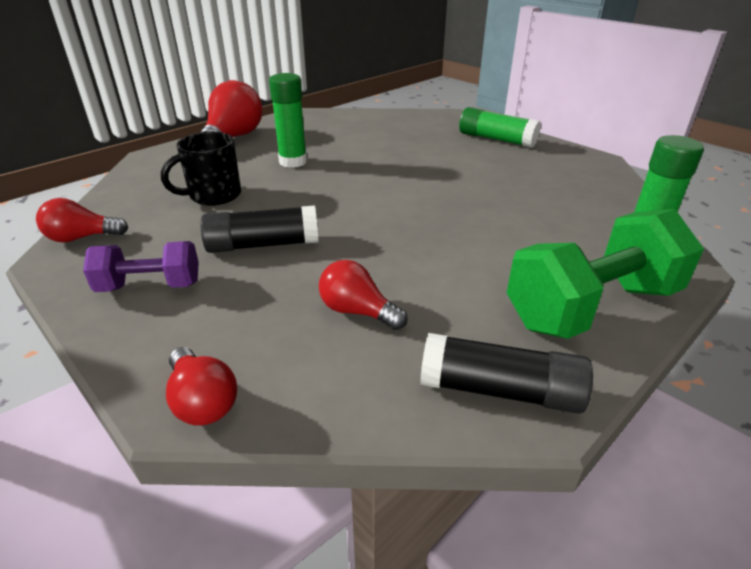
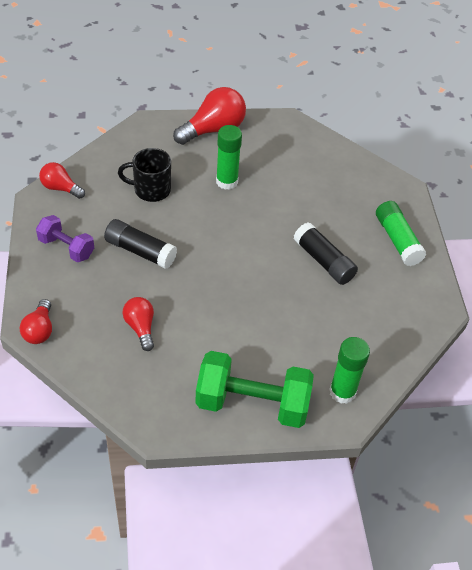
camera: 35 degrees right, 15 degrees up
black glue stick [420,333,593,414] -> black glue stick moved to [293,223,358,285]

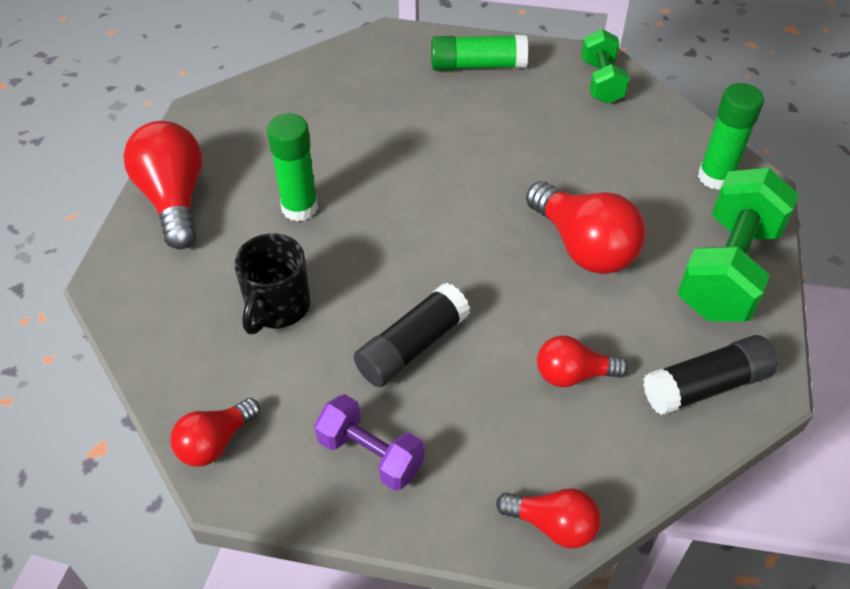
camera: 70 degrees left, 0 degrees up
purple dumbbell [36,215,94,262] -> purple dumbbell turned 75 degrees clockwise [314,394,425,491]
black glue stick [293,223,358,285] -> black glue stick moved to [643,335,778,415]
none -> red light bulb [526,181,646,274]
none -> green dumbbell [581,29,630,104]

